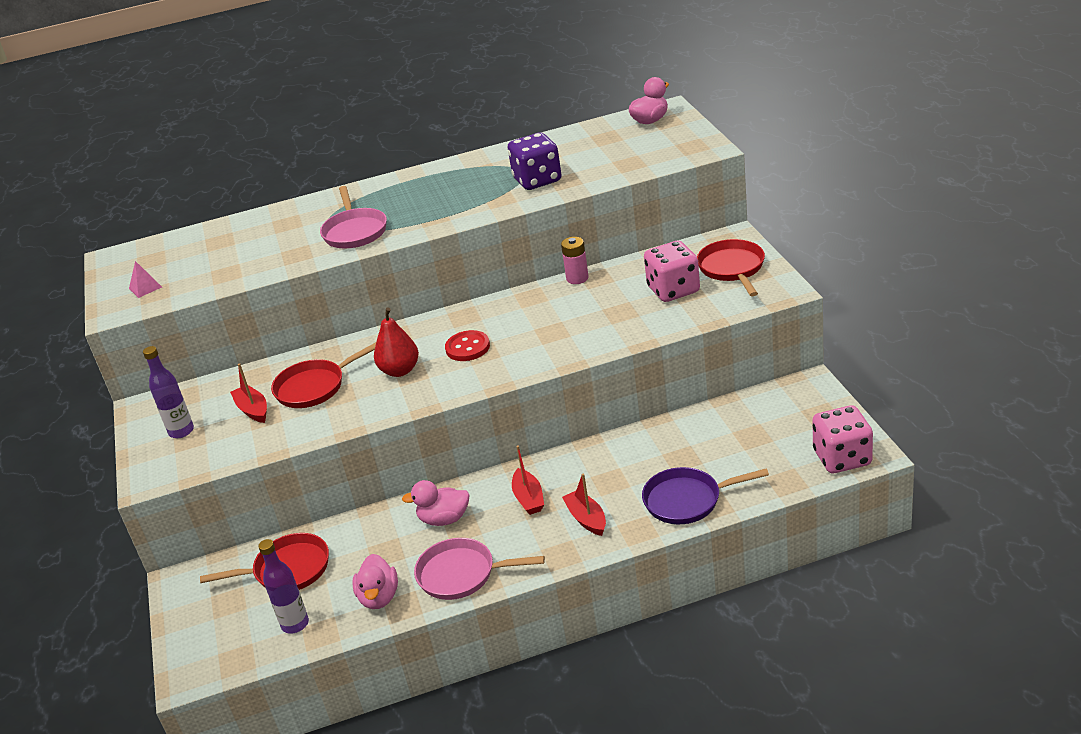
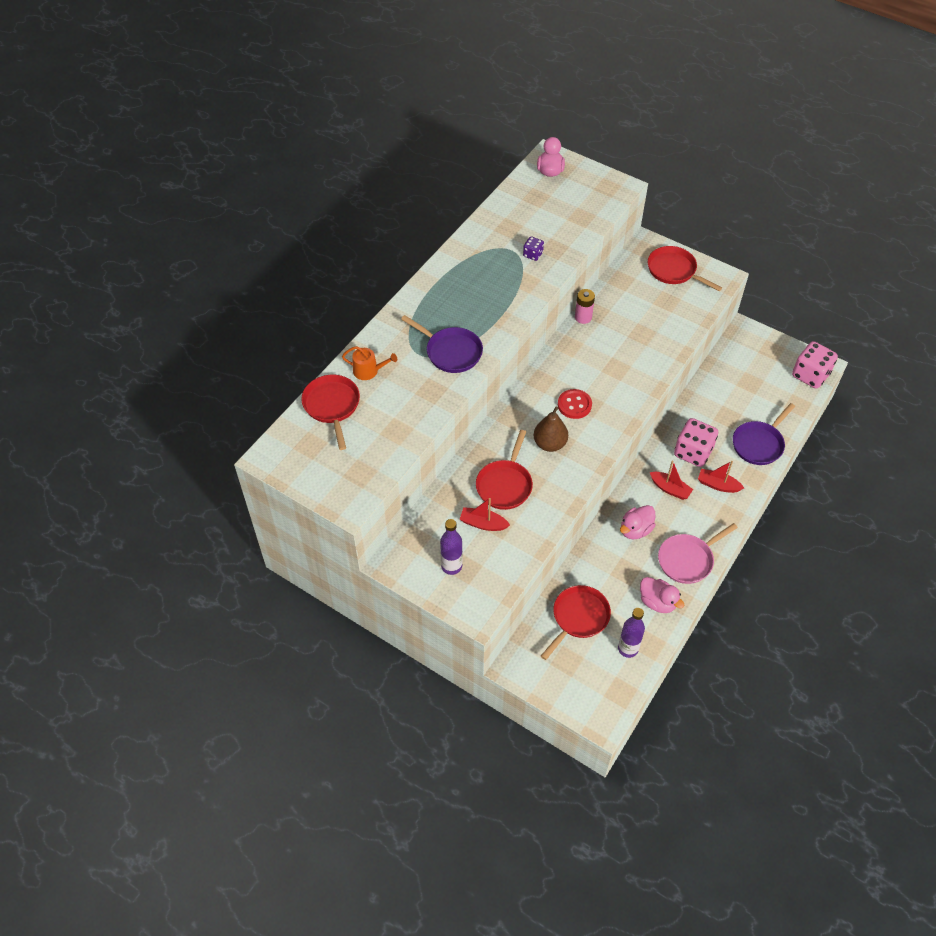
camera: 45 degrees left, 20 degrees up
pink pyramid [129,261,162,298] -> none
pink pan [320,186,387,248] -> purple pan [401,315,483,373]
red pear [374,308,419,377] -> brown pear [534,406,568,452]
purple dice [508,132,561,190] -> purple dice [523,237,544,261], size x0.50
pink dice [644,241,700,302] -> pink dice moved to [674,418,718,467]
none -> red pan [301,375,360,450]
none -> orange watering can [342,346,397,380]

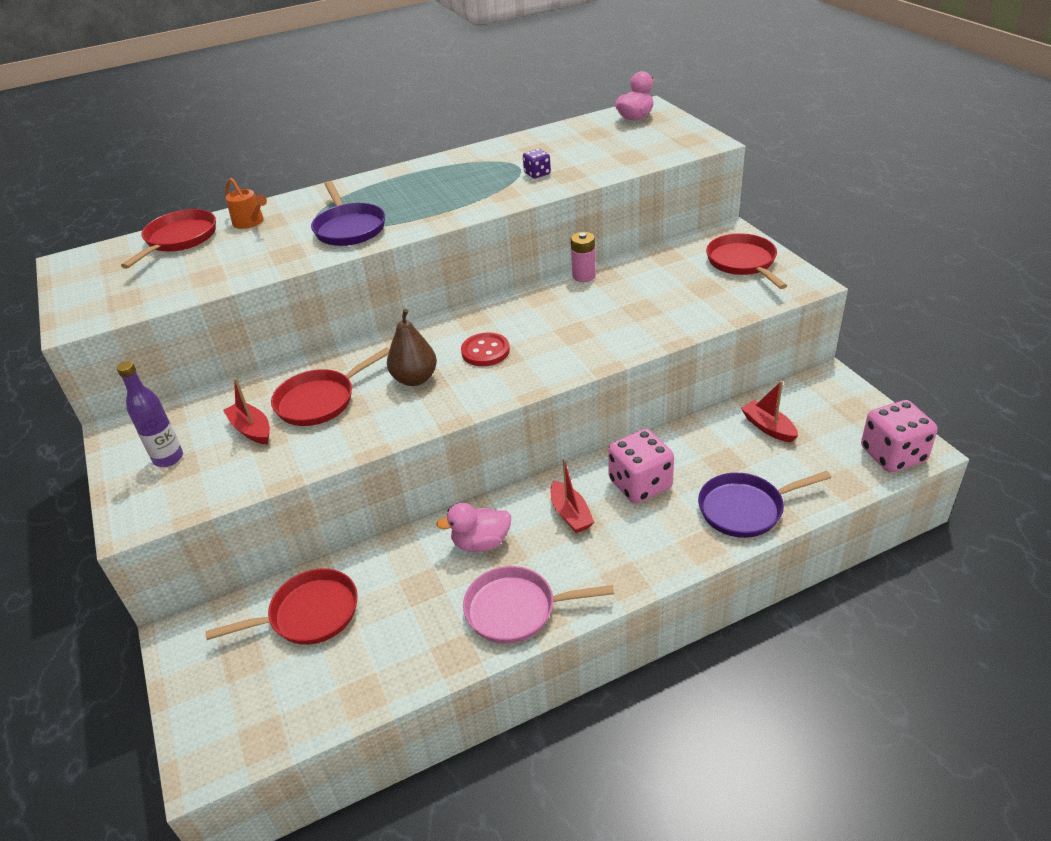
camera: 35 degrees right, 15 degrees down
purple bottle [618,608,645,658] -> none
pink duck [640,577,684,613] -> none
red boat [698,461,744,493] -> red boat moved to [741,381,798,442]

